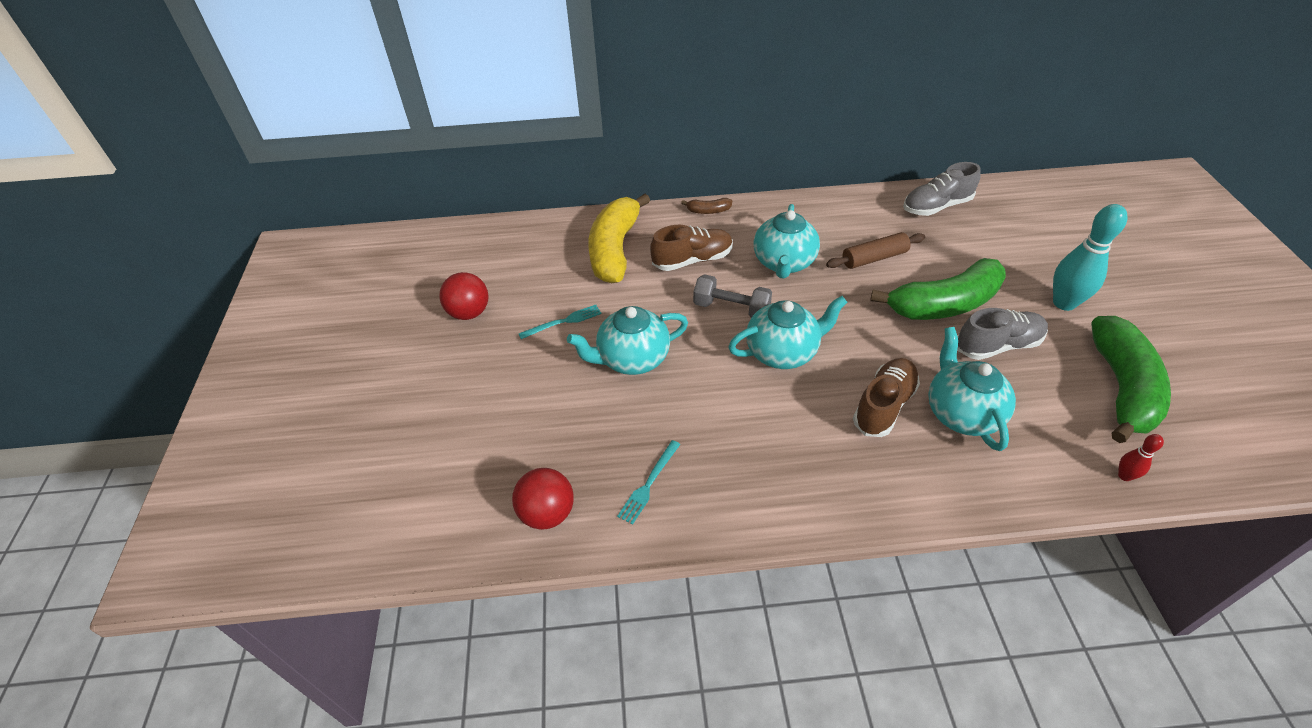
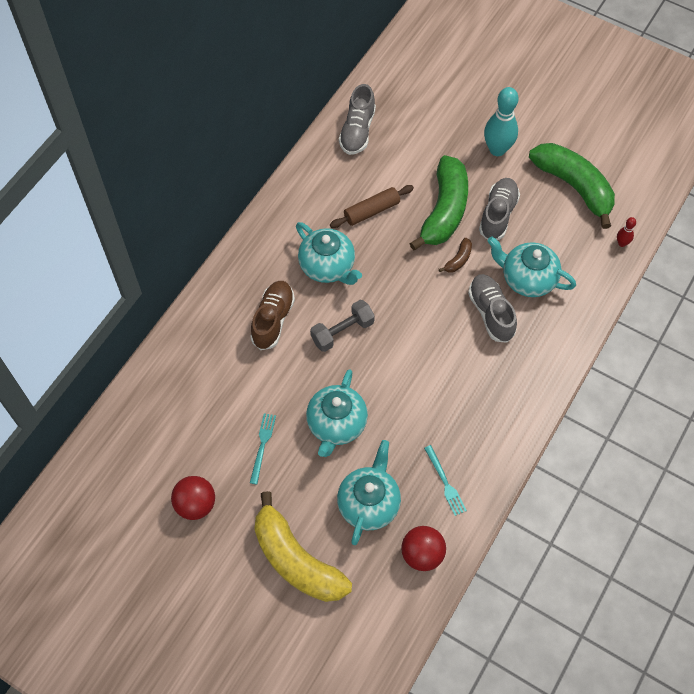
camera: 55 degrees left, 15 degrees up
yellow banana [588,194,650,283] -> yellow banana moved to [254,491,352,602]
brown banana [681,198,732,214] -> brown banana moved to [439,238,472,273]
turquoise teapot [728,296,848,369] -> turquoise teapot moved to [337,440,401,545]
brown rolling pin [826,232,925,269] -> brown rolling pin turned 45 degrees clockwise [330,185,414,228]
brown shoe [853,358,920,437] -> grey shoe [468,274,517,343]

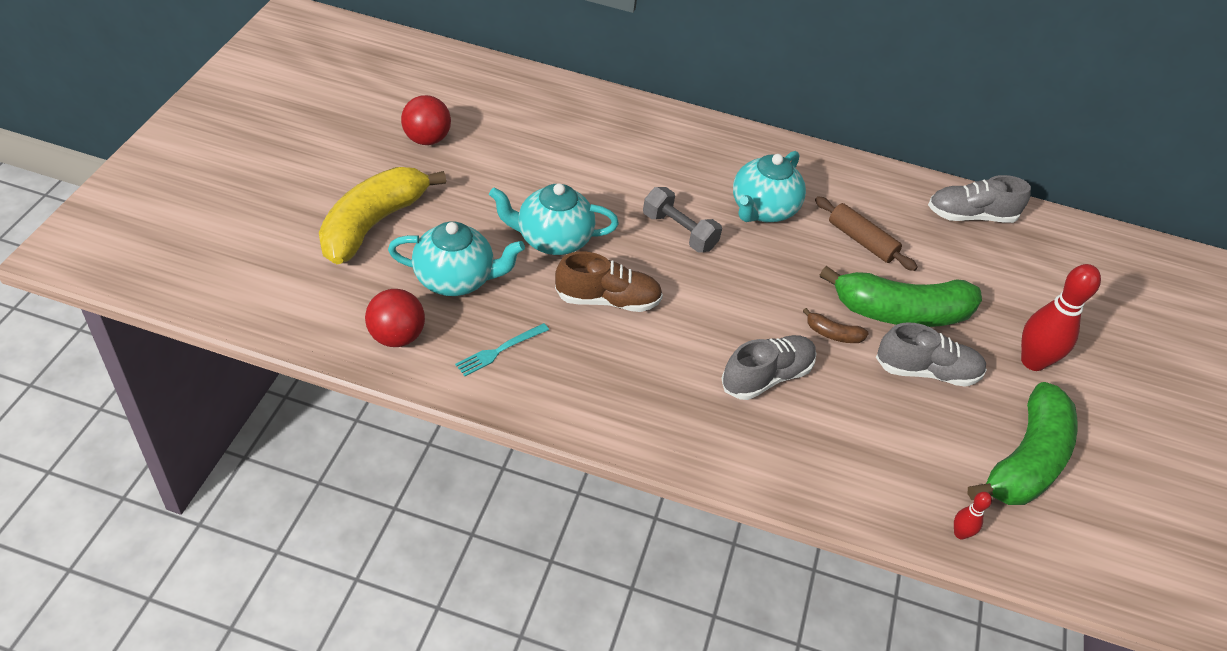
camera: 70 degrees right, 15 degrees down
brown shoe [250,281,295,350] -> brown shoe moved to [555,252,663,312]
turquoise fork [250,413,276,484] -> none
turquoise bowling pin [484,87,519,156] -> red bowling pin [1021,264,1101,371]
turquoise teapot [487,237,576,297] -> none

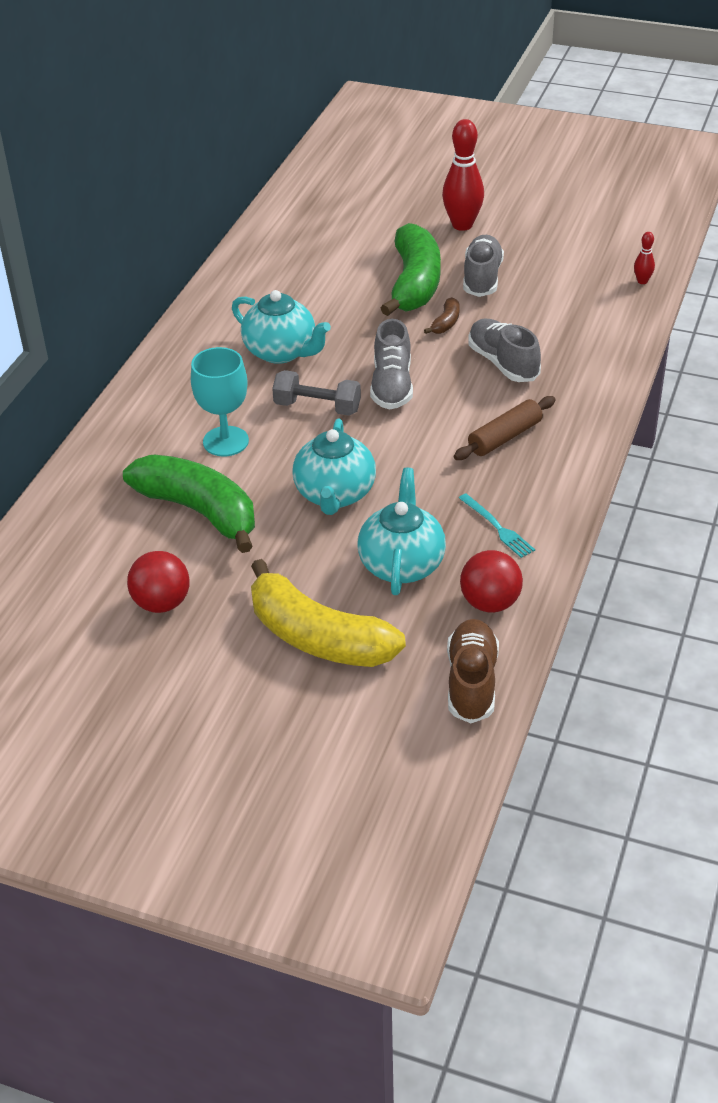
camera: 80 degrees left, 5 degrees down
brown shoe [555,252,663,312] -> brown shoe moved to [447,619,499,723]
grey dumbbell [643,187,722,253] -> grey dumbbell turned 60 degrees clockwise [272,370,361,416]
brown rolling pin [815,196,918,271] -> brown rolling pin moved to [454,396,556,460]
grey shoe [928,175,1031,223] -> grey shoe moved to [370,319,413,409]
green banana [967,382,1078,505] -> green banana moved to [123,455,255,553]
none -> turquoise goblet [191,347,249,456]

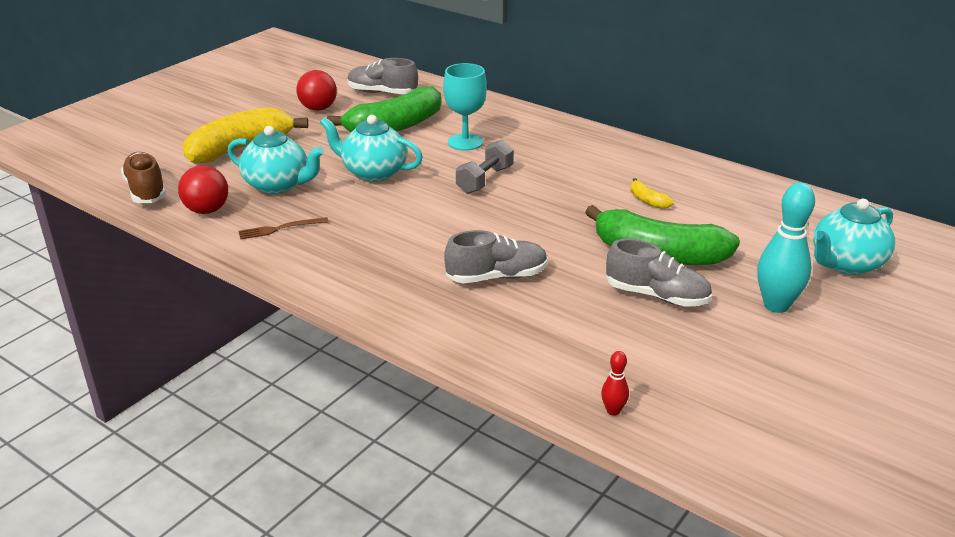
camera: 105 degrees right, 10 degrees down
turquoise teapot [232,290,331,364] -> turquoise teapot moved to [813,199,895,275]
grey shoe [370,319,413,409] -> grey shoe moved to [347,58,418,94]
brown banana [424,297,460,334] -> none
red bowling pin [442,119,484,231] -> turquoise bowling pin [757,183,815,313]
brown shoe [447,619,499,723] -> brown shoe turned 135 degrees counterclockwise [121,152,166,203]
brown rolling pin [454,396,556,460] -> none
turquoise fork [459,494,535,558] -> brown fork [239,217,328,240]
none -> yellow banana [630,178,674,209]

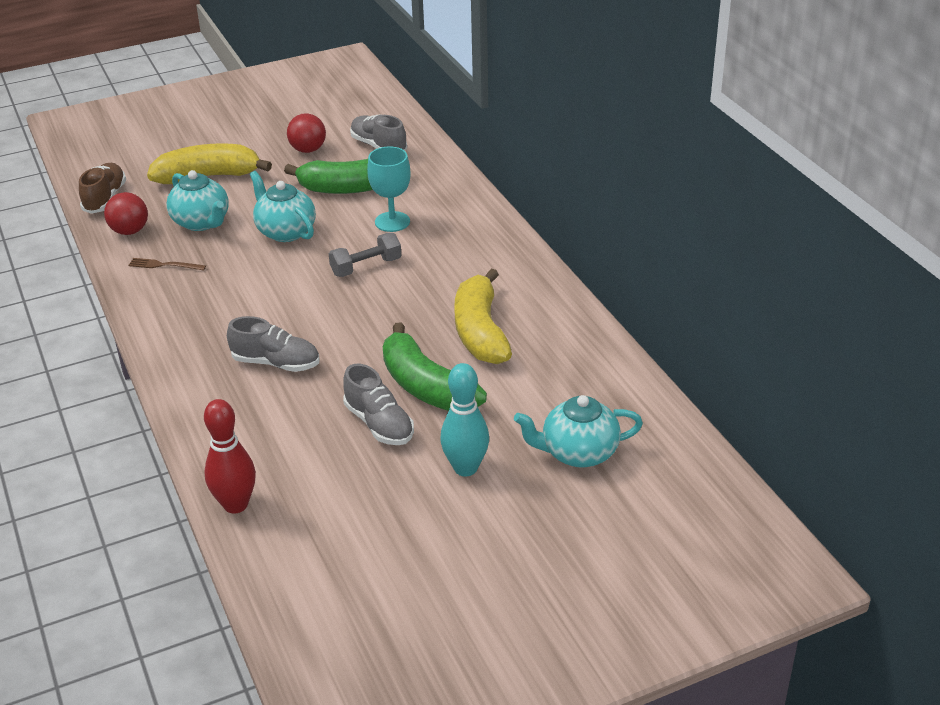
camera: 30 degrees right, 5 degrees up
red bowling pin [601,351,629,416] -> red bowling pin [204,399,256,513], size x2.13
yellow banana [630,178,674,209] -> yellow banana [454,268,512,364], size x2.44

